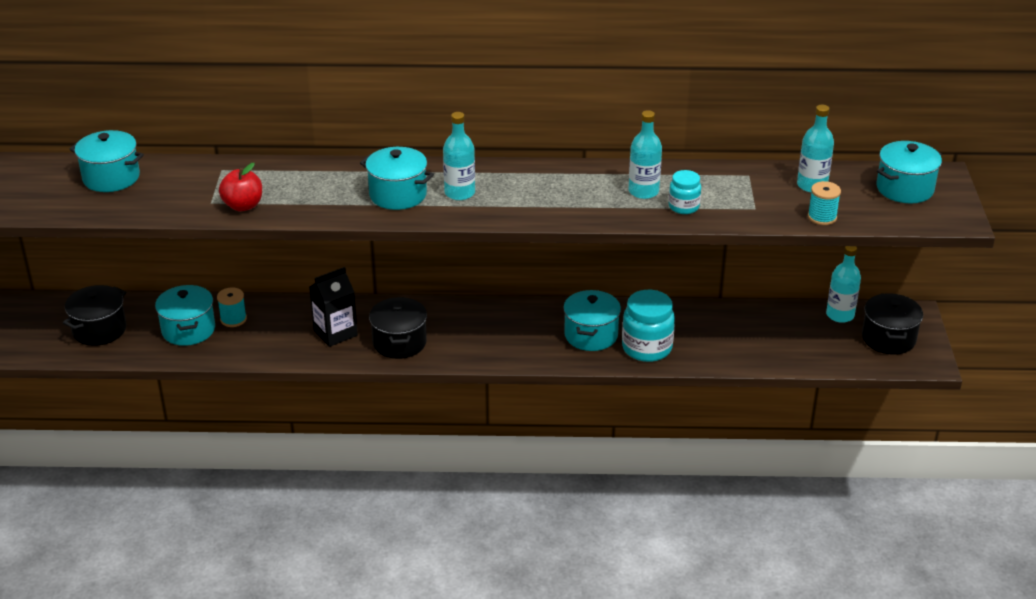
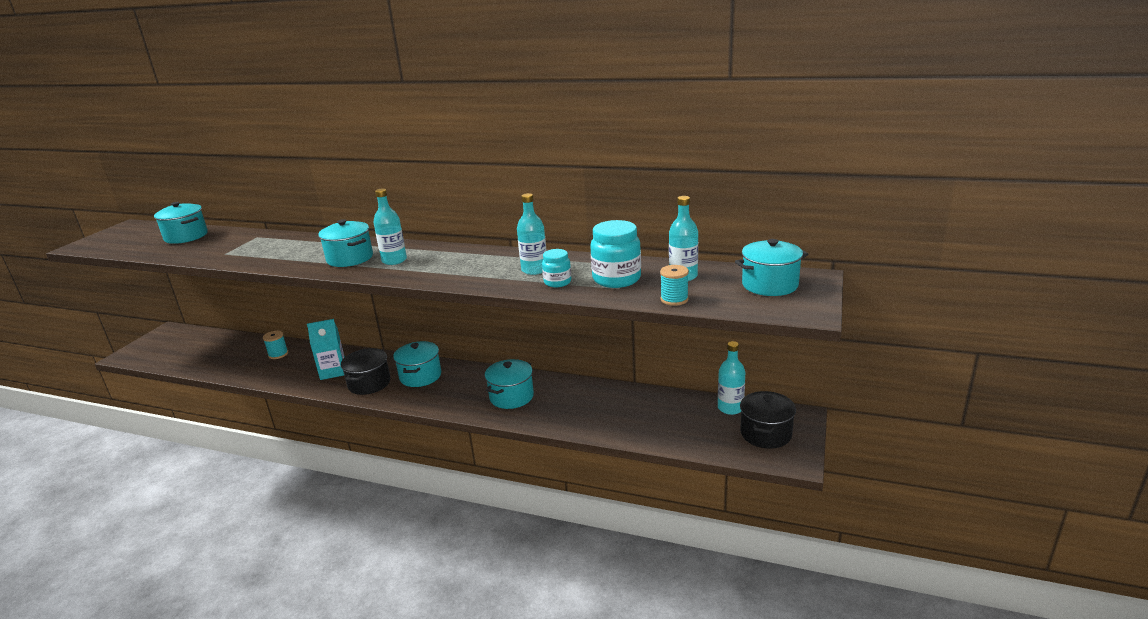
camera: 20 degrees right, 10 degrees down
black pot [63,285,127,346] -> none
turquoise pot [155,285,215,346] -> turquoise pot moved to [393,341,441,387]
red apple [219,163,262,211] -> none
black carton [309,267,358,347] -> turquoise carton [307,319,345,380]
turquoise jar [622,290,675,362] -> turquoise jar moved to [590,220,641,288]

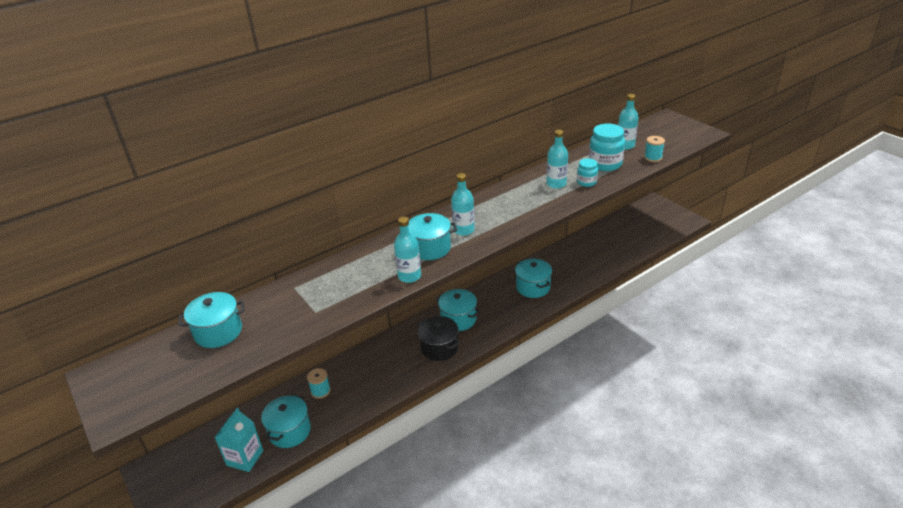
camera: 55 degrees left, 10 degrees up
turquoise carton [307,319,345,380] -> turquoise carton moved to [214,408,263,472]
turquoise bottle [718,341,745,415] -> turquoise bottle moved to [394,217,421,283]
turquoise pot [735,239,809,296] -> turquoise pot moved to [261,394,311,448]
black pot [740,391,796,449] -> none

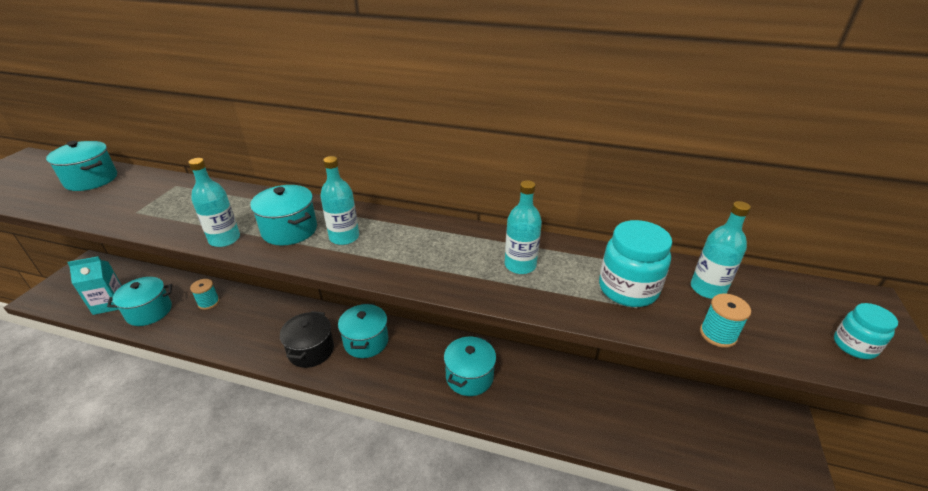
camera: 50 degrees right, 0 degrees up
turquoise jar [577,158,598,187] -> turquoise jar moved to [834,303,898,359]

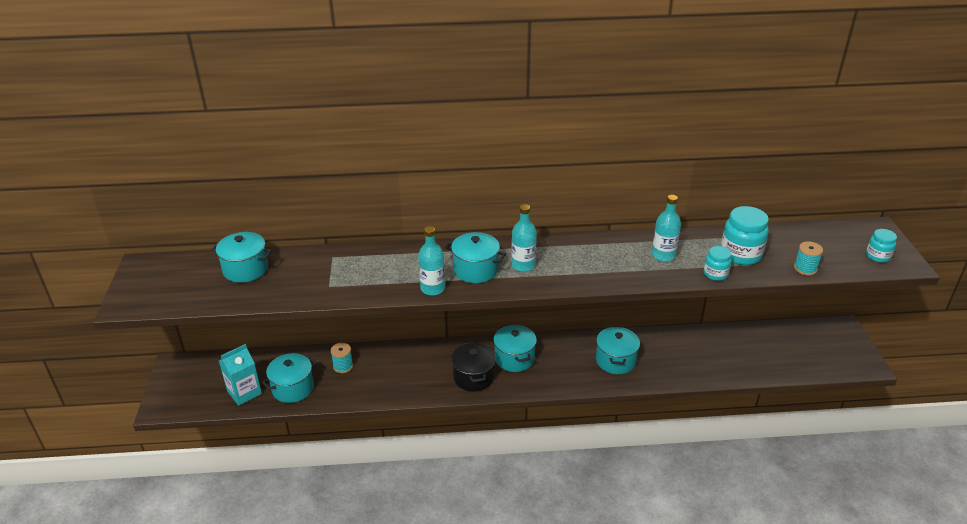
camera: 20 degrees left, 0 degrees up
turquoise bottle [691,201,751,299] -> none
none -> turquoise jar [704,246,732,281]

